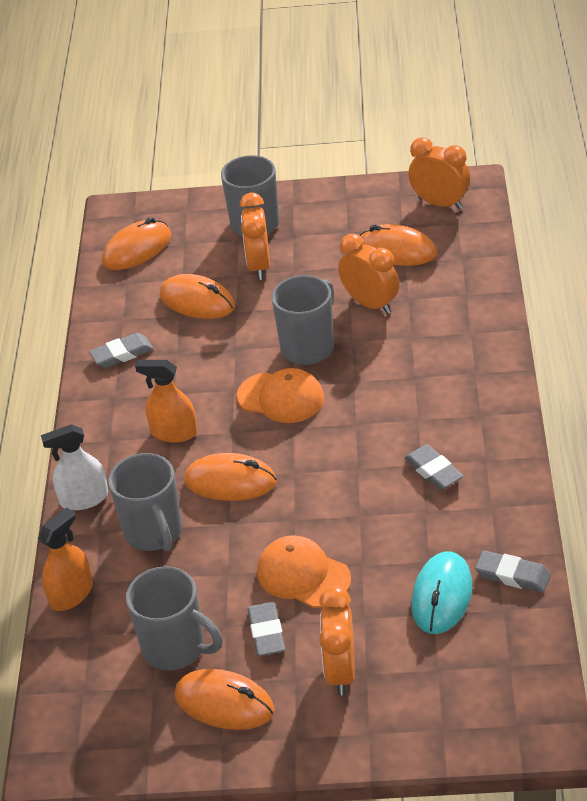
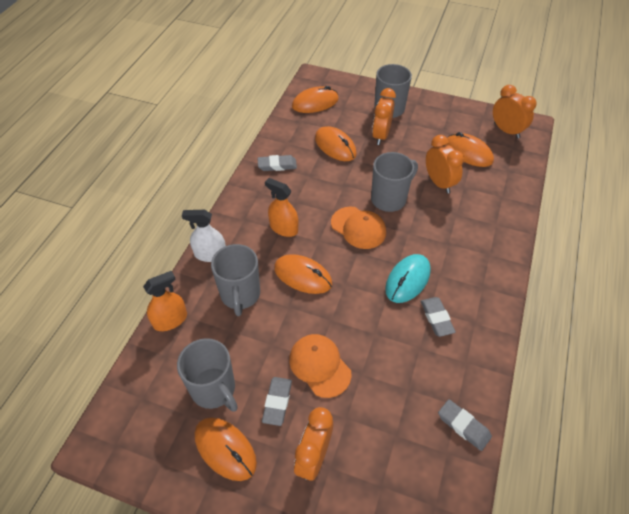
camera: 15 degrees right, 10 degrees up
turquoise mouse [412,551,472,634] -> turquoise mouse moved to [385,254,431,303]

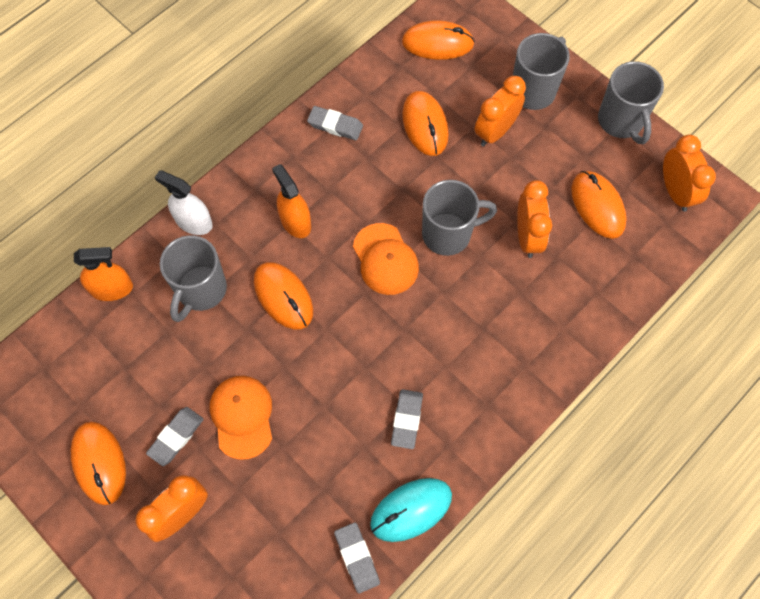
camera: 25 degrees right, 15 degrees up
grey mug [177,338,238,412] -> grey mug moved to [598,61,664,144]
turquoise mouse [385,254,431,303] -> turquoise mouse moved to [370,478,452,542]

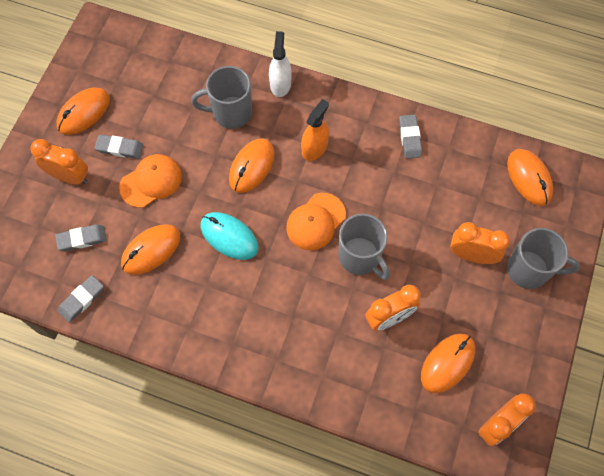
camera: 65 degrees right, 0 degrees up
orange spray bottle [74,247,133,301] -> none
turquoise mouse [370,478,452,542] -> turquoise mouse moved to [200,212,258,260]
grey eraser [391,389,423,449] -> grey eraser moved to [55,224,107,251]
orange mouse [402,91,449,156] -> orange mouse moved to [121,224,180,275]
grey mug [598,61,664,144] -> none

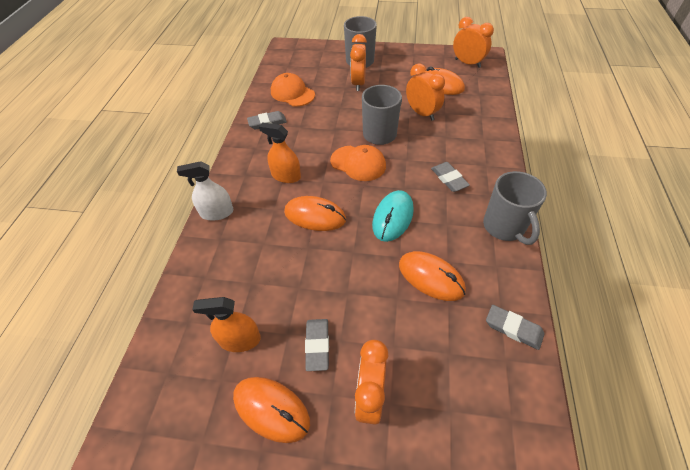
camera: 100 degrees left, 15 degrees down
grey eraser [55,224,107,251] -> grey eraser moved to [431,162,470,192]
orange cap [119,154,182,208] -> orange cap moved to [271,73,315,107]
grey mug [191,66,252,129] -> grey mug moved to [483,171,547,245]
orange mouse [507,149,553,206] -> none
none -> orange spray bottle [192,297,261,352]

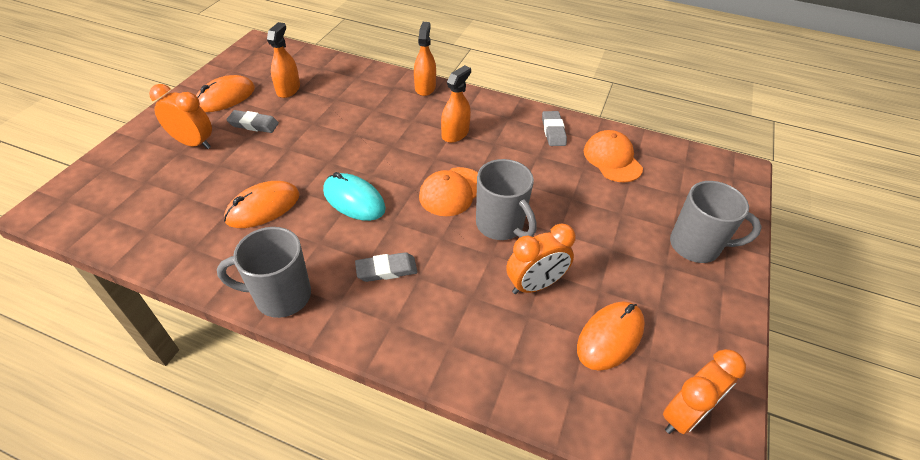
camera: 100 degrees right, 5 degrees down
white spray bottle [177,161,234,221] -> orange spray bottle [414,22,436,96]
orange cap [271,73,315,107] -> orange cap turned 75 degrees counterclockwise [584,130,643,183]
orange mouse [284,196,346,231] -> none
orange clock [350,34,367,91] -> none
grey eraser [486,305,545,350] -> none

